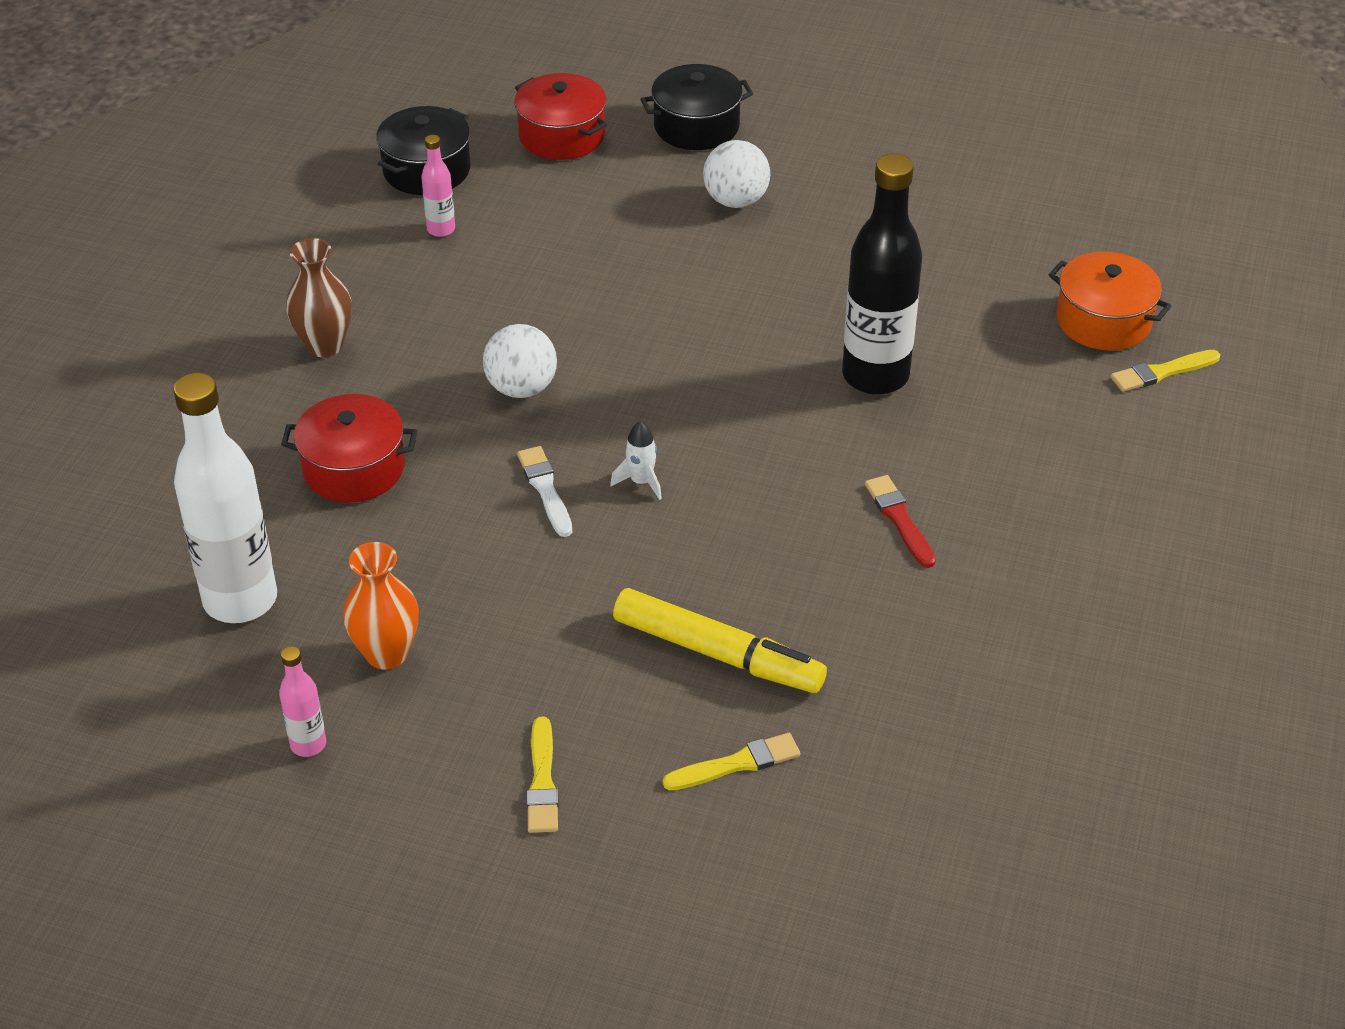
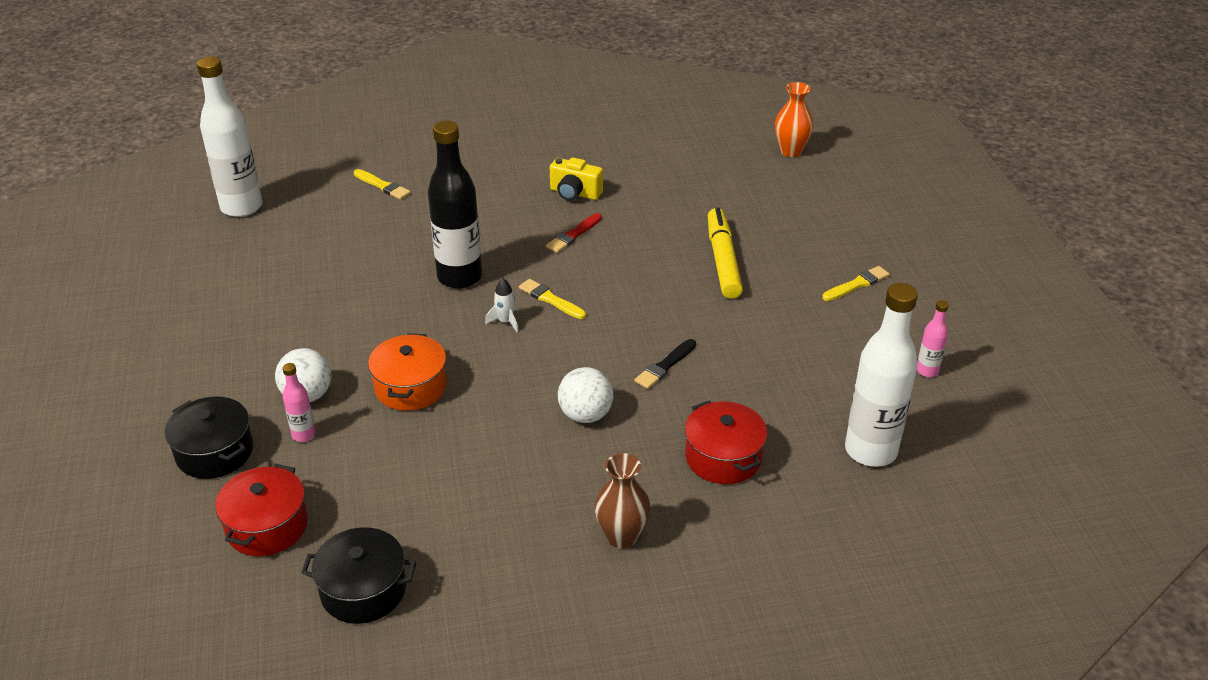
camera: 120 degrees left, 5 degrees down
orange vase [343,542,419,670] -> orange vase moved to [775,82,814,157]
pink bottle [421,135,455,237] -> pink bottle moved to [283,363,316,442]
white brush [517,446,572,537] -> black brush [635,339,696,389]
white rocket [610,421,662,500] -> white rocket moved to [485,278,518,332]
yellow brush [663,733,801,790] -> yellow brush moved to [519,279,586,319]
orange pot [1049,252,1171,350] -> orange pot moved to [368,333,447,411]
none -> white bottle [197,56,262,217]
none -> yellow camera [550,157,603,201]

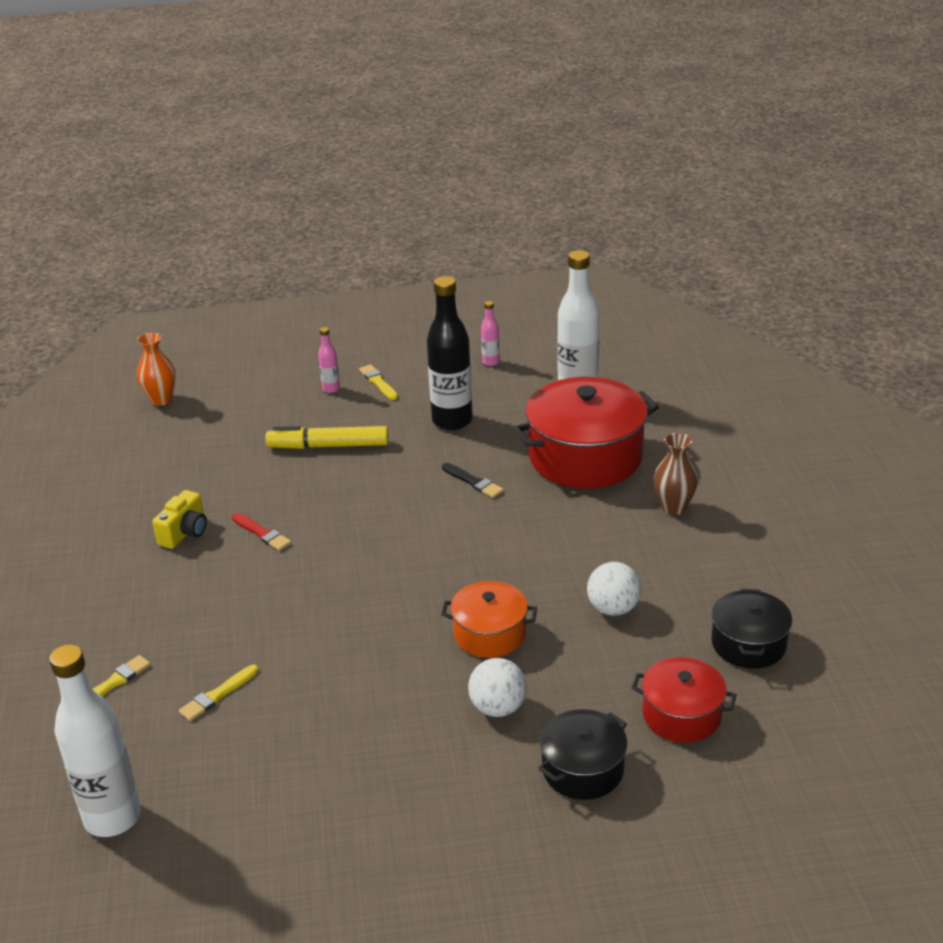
camera: 85 degrees left, 5 degrees down
pink bottle [283,363,316,442] -> pink bottle moved to [318,327,340,393]
black bottle [428,121,482,289] -> black bottle moved to [427,276,473,430]
white rocket [485,278,518,332] -> none
yellow brush [519,279,586,319] -> yellow brush moved to [179,665,259,721]
white ball [558,367,614,423] -> white ball moved to [587,562,641,616]
red pot [685,400,767,484] -> red pot [513,377,659,489], size x1.84

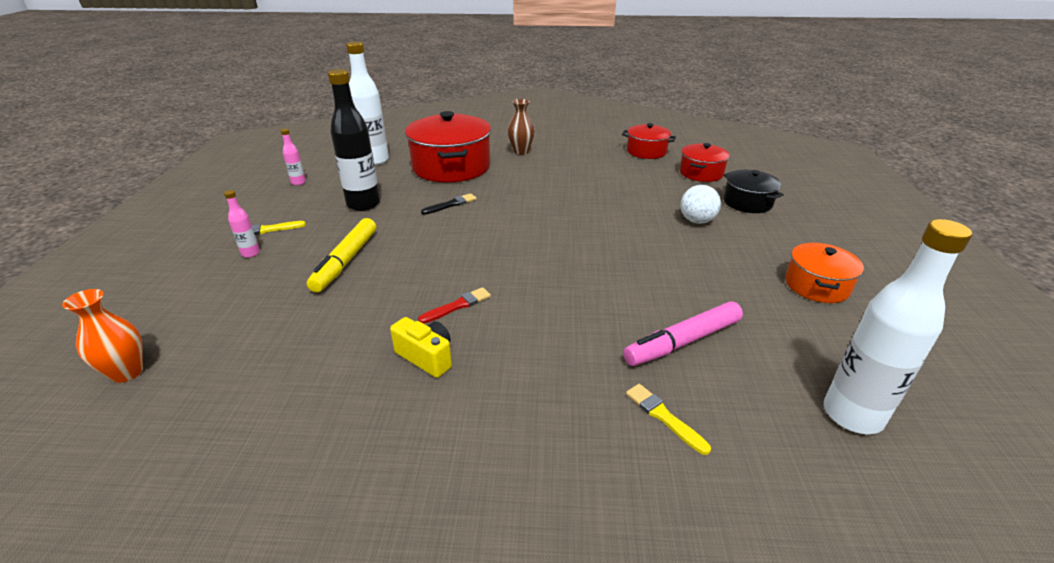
camera: 80 degrees left, 0 degrees up
yellow brush [179,665,259,721] -> pink marker [623,301,743,366]
orange pot [441,581,537,658] -> orange pot moved to [785,243,864,303]
white ball [587,562,641,616] -> none
black pot [711,588,792,669] -> red pot [622,123,676,159]

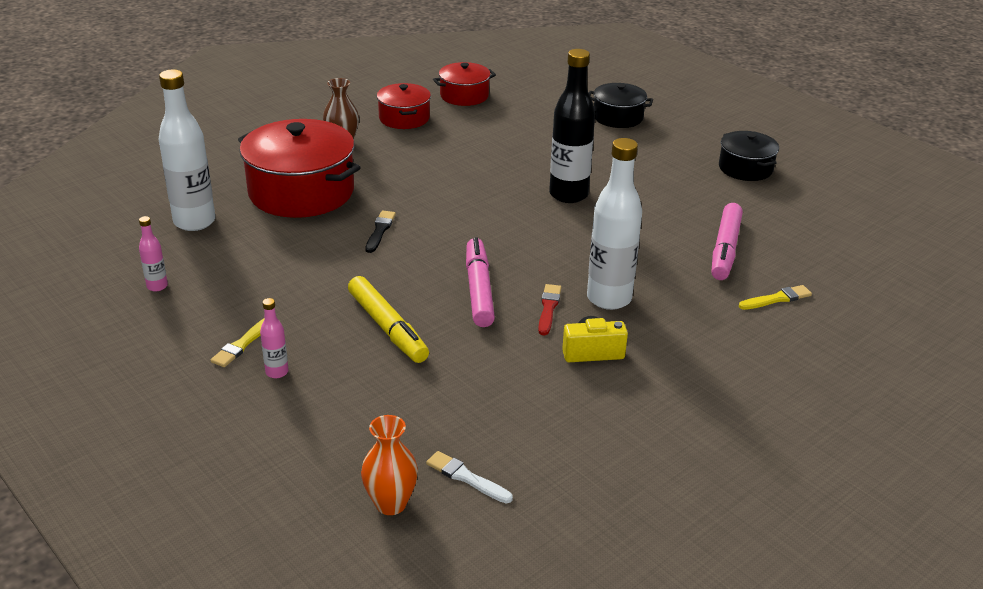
camera: 45 degrees left, 0 degrees up
black bottle [328,69,380,211] -> black bottle moved to [549,49,595,203]
yellow brush [626,384,711,455] -> yellow brush turned 150 degrees clockwise [739,285,812,310]
red pot [680,143,730,182] -> red pot moved to [377,83,431,129]
white ball [680,185,721,224] -> none
orange pot [785,243,864,303] -> black pot [719,131,779,181]
white bottle [824,219,972,434] -> white bottle moved to [587,138,642,310]
none -> white brush [426,451,513,503]
none -> pink marker [466,237,495,327]

